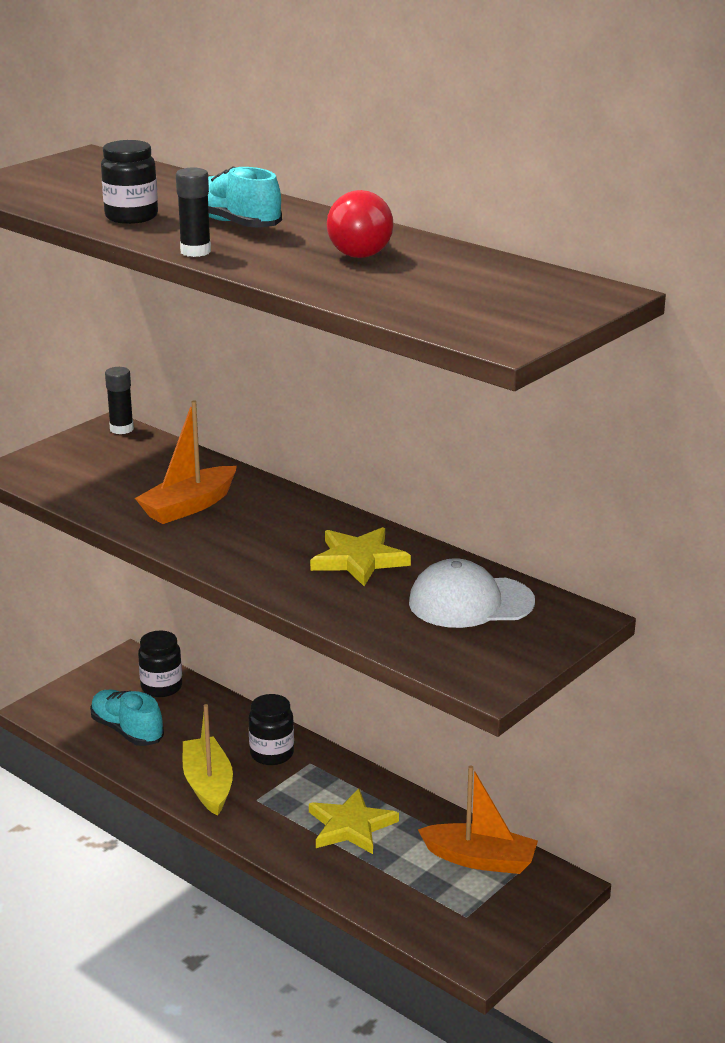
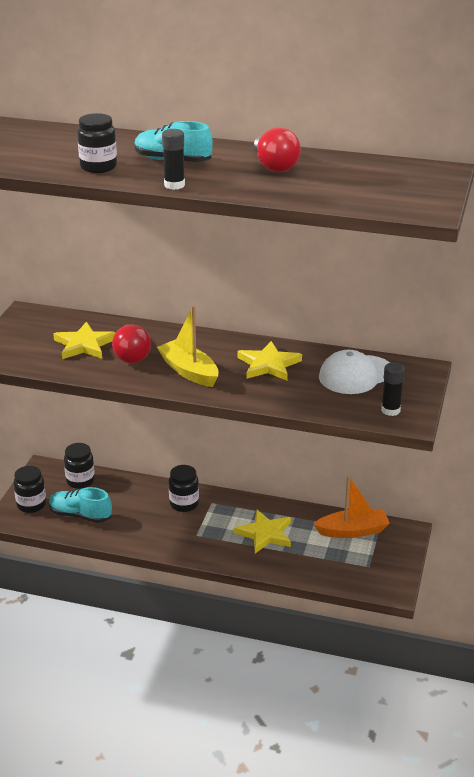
camera: 25 degrees left, 5 degrees up
black glue stick [105,367,134,434] -> black glue stick moved to [381,362,405,416]
orange boat [135,400,237,524] -> red light bulb [112,325,151,363]
yellow boat [182,704,233,816] -> yellow boat moved to [157,306,219,387]
none -> black jar [14,466,46,513]
none -> yellow star [53,322,116,359]

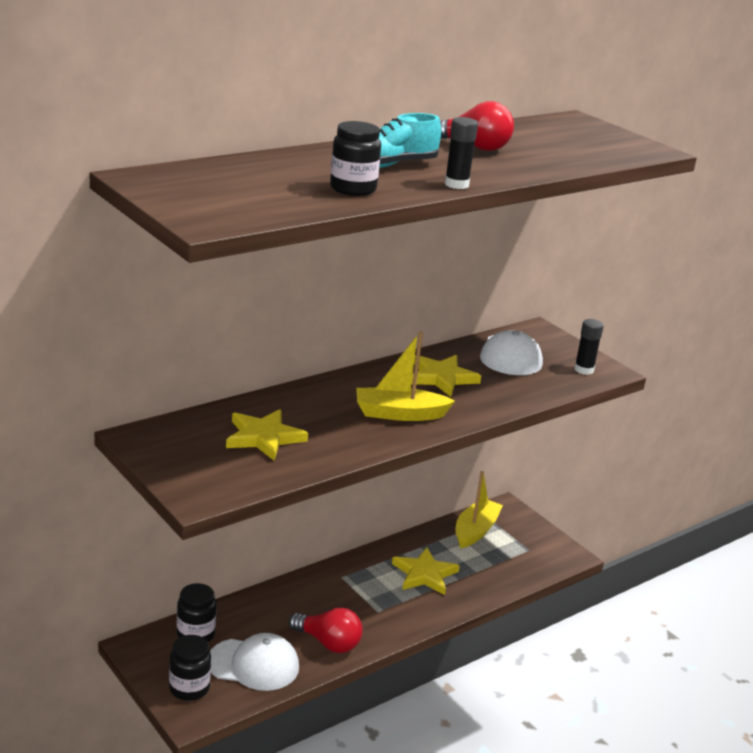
camera: 55 degrees left, 5 degrees down
turquoise shoe [49,487,112,523] -> white cap [210,633,299,691]
red light bulb [112,325,151,363] -> red light bulb moved to [289,608,363,653]
black jar [169,465,199,512] -> none
orange boat [314,475,390,538] -> yellow boat [455,471,503,548]

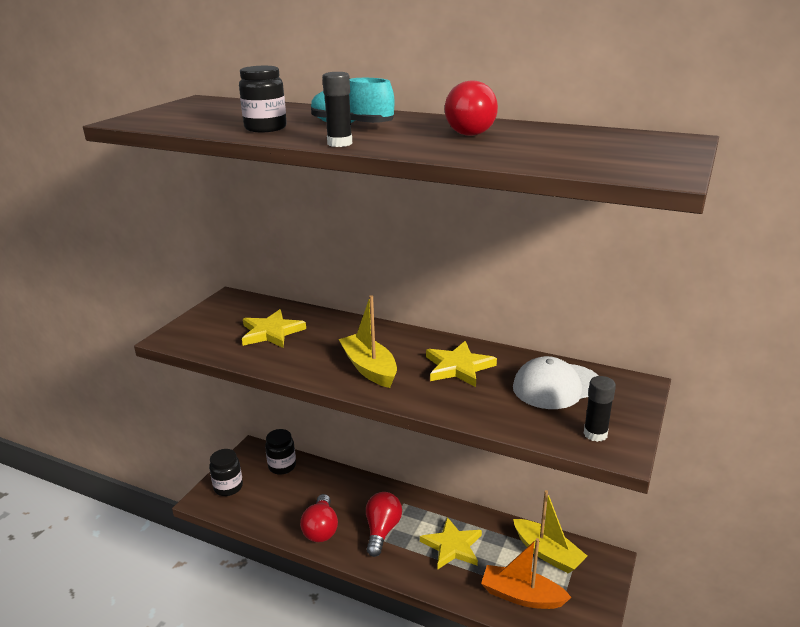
camera: 65 degrees right, 0 degrees up
white cap [210,633,299,691] -> none
yellow boat [455,471,503,548] -> yellow boat turned 45 degrees clockwise [513,490,587,573]
none -> red light bulb [366,492,402,557]
none -> orange boat [481,538,572,609]

